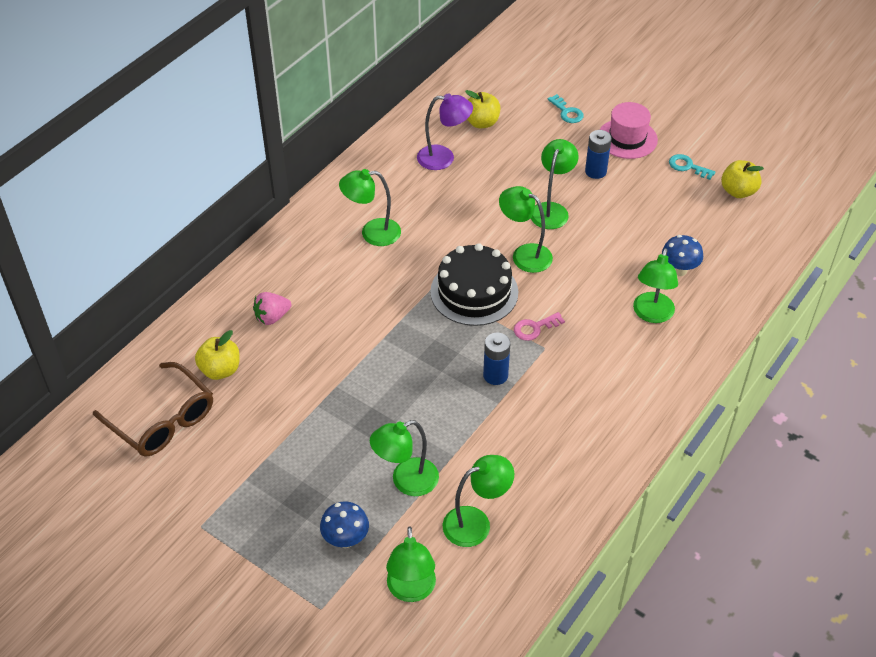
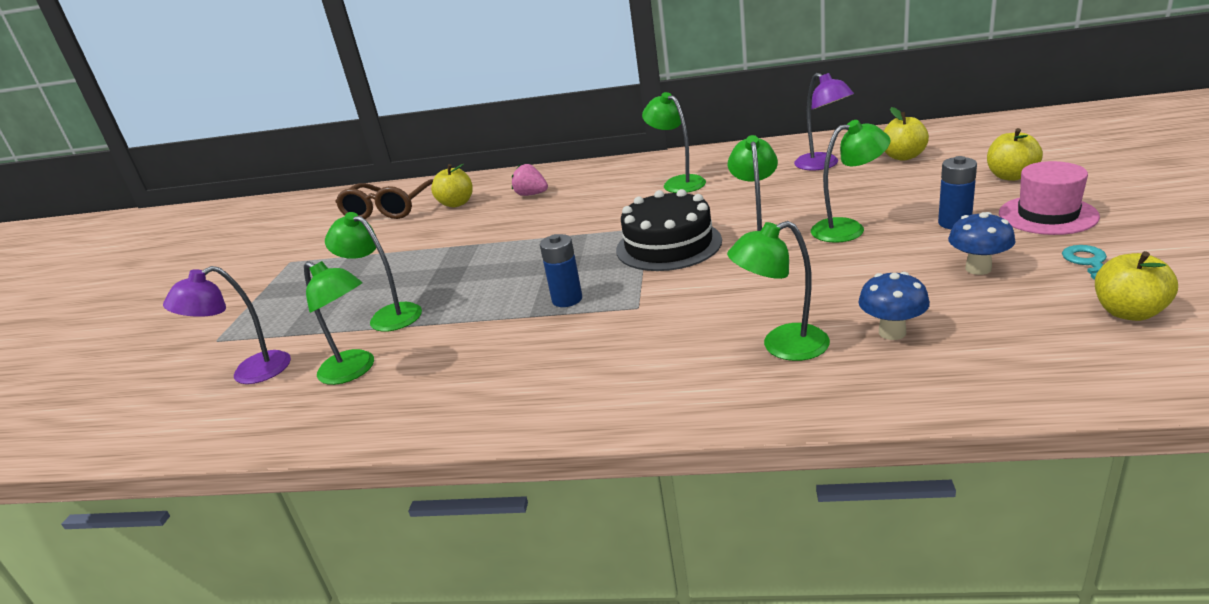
camera: 65 degrees right, 20 degrees down
blue mushroom [320,501,369,548] -> blue mushroom moved to [948,212,1016,275]
green lamp [386,526,436,602] -> purple lamp [163,266,291,384]
pink key [514,312,565,341] -> none
turquoise key [548,94,584,123] -> yellow apple [987,128,1043,181]

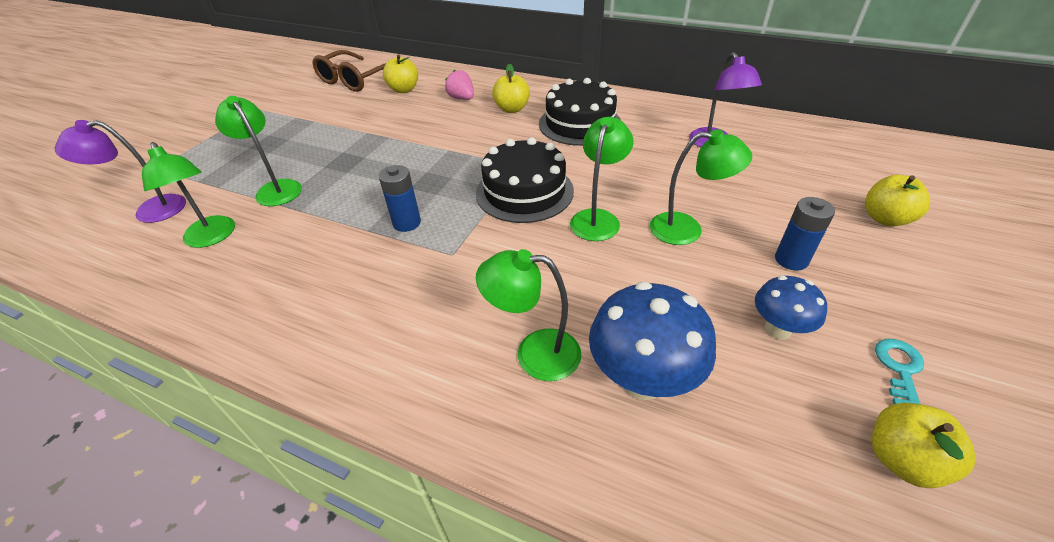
camera: 15 degrees right, 15 degrees up
green lamp [642,92,706,193] -> black cake [539,78,621,146]
blue mushroom [858,272,930,340] -> blue mushroom [589,282,716,400], size x1.67
yellow apple [884,107,929,161] -> yellow apple moved to [492,63,530,113]
pink hat [999,161,1100,235] -> none

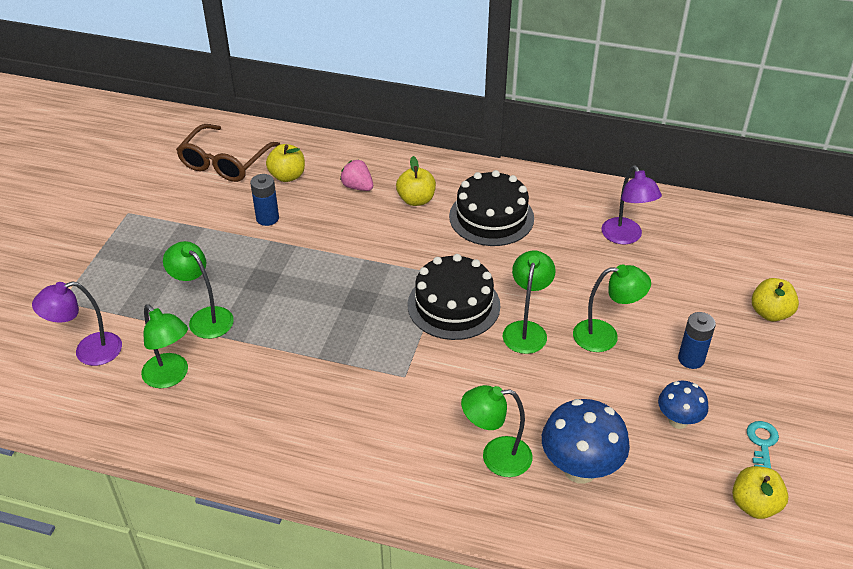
camera: 10 degrees left, 0 degrees up
blue battery [379,165,421,232] -> blue battery moved to [250,174,279,226]

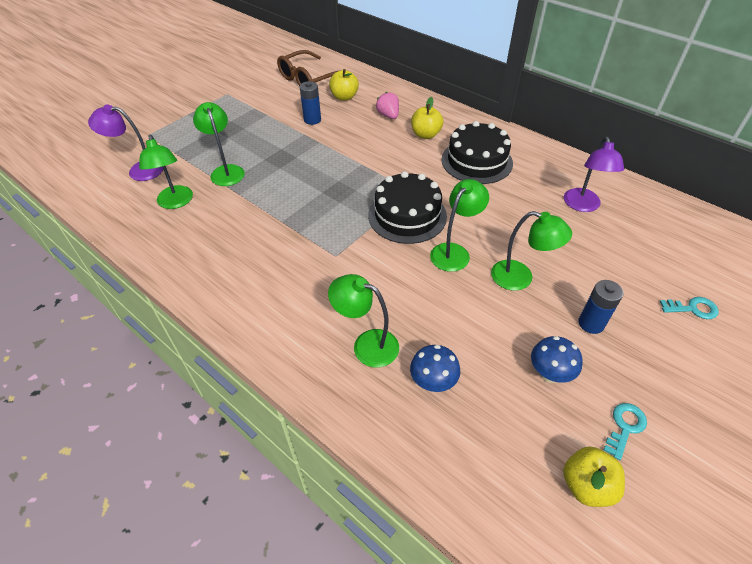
camera: 25 degrees right, 5 degrees up
blue mushroom [542,399,630,484] -> blue mushroom [410,345,460,392], size x0.60
yellow apple [752,278,799,322] -> turquoise key [660,297,719,319]

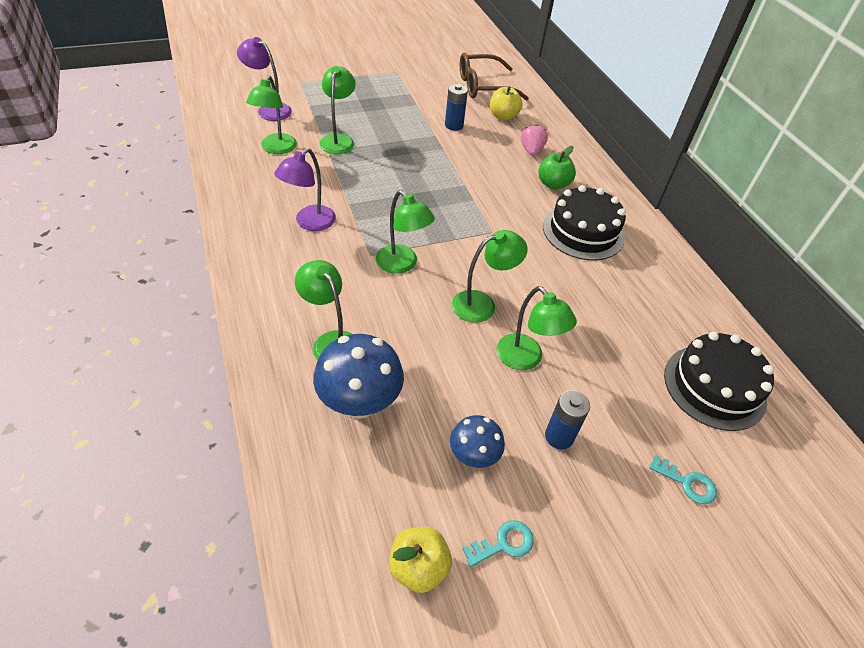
camera: 25 degrees right, 0 degrees up
black cake [368,171,447,244] -> black cake moved to [664,332,774,431]
blue mushroom [410,345,460,392] -> blue mushroom [313,334,404,419], size x1.67
yellow apple [411,97,443,139] -> green apple [538,146,576,190]
purple lamp [564,137,624,212] -> purple lamp moved to [274,148,336,231]
none -> green lamp [376,190,435,274]

